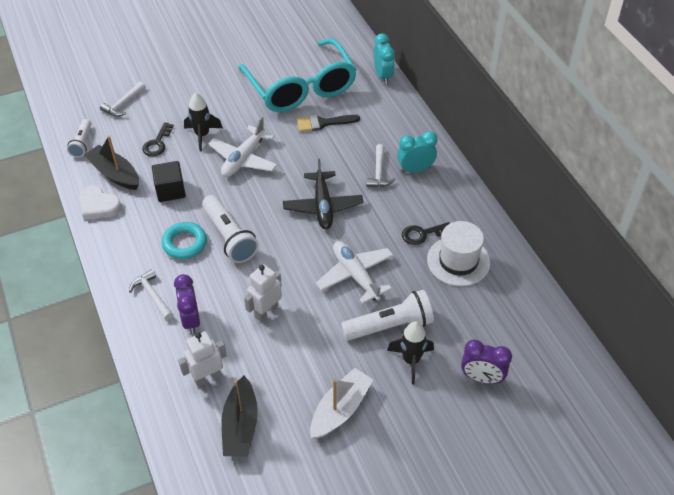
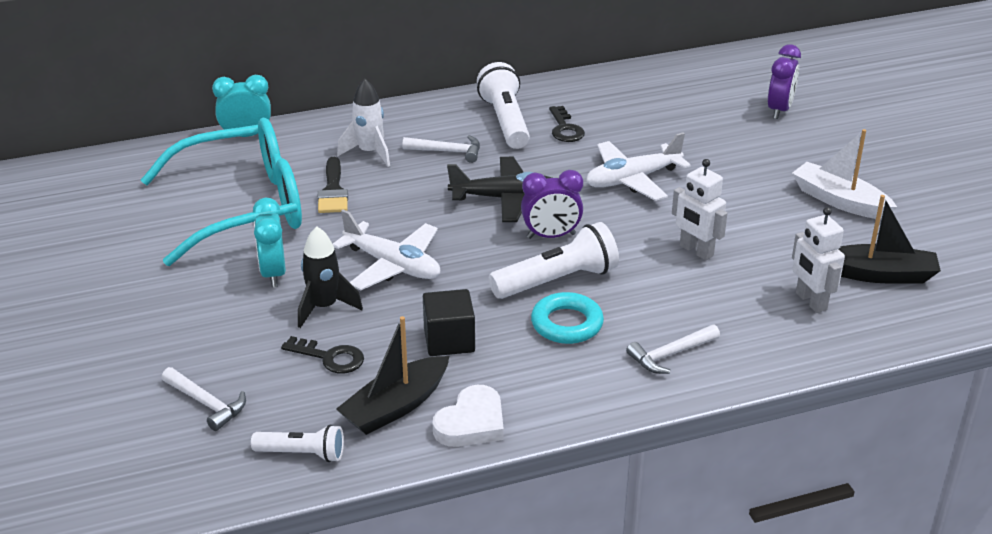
camera: 85 degrees left, 15 degrees down
purple clock [174,274,200,334] -> purple clock moved to [521,170,583,239]
white flashlight [341,290,434,341] -> white flashlight moved to [477,62,530,149]
black rocket [387,321,434,384] -> none
turquoise clock [397,131,438,173] -> turquoise clock moved to [253,198,286,287]
white hat [427,221,490,286] -> none
none -> white rocket [337,79,390,167]

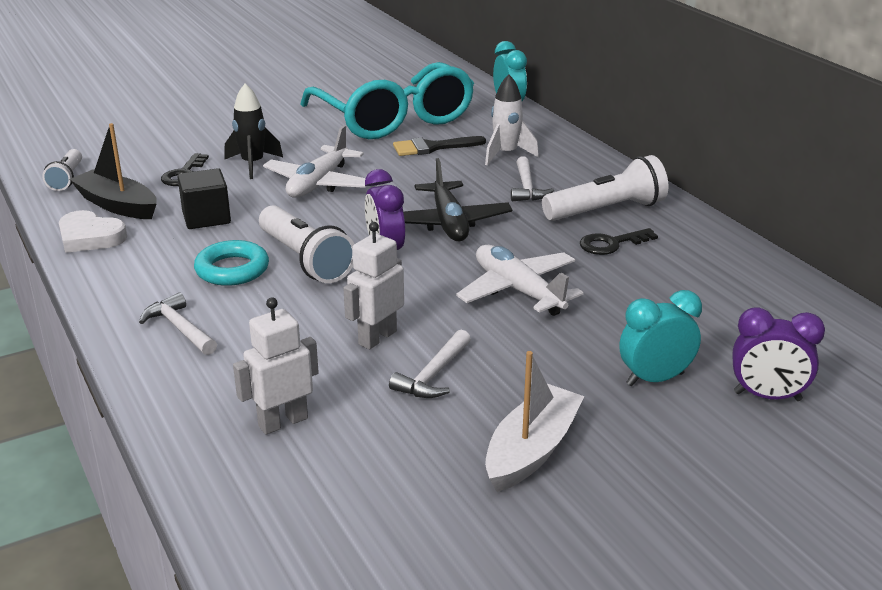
camera: 80 degrees right, 5 degrees down
white hammer [162,367,246,431] -> white hammer moved to [389,330,471,398]
turquoise clock [253,198,286,287] -> turquoise clock moved to [619,290,702,386]
black boat [839,195,941,284] -> none

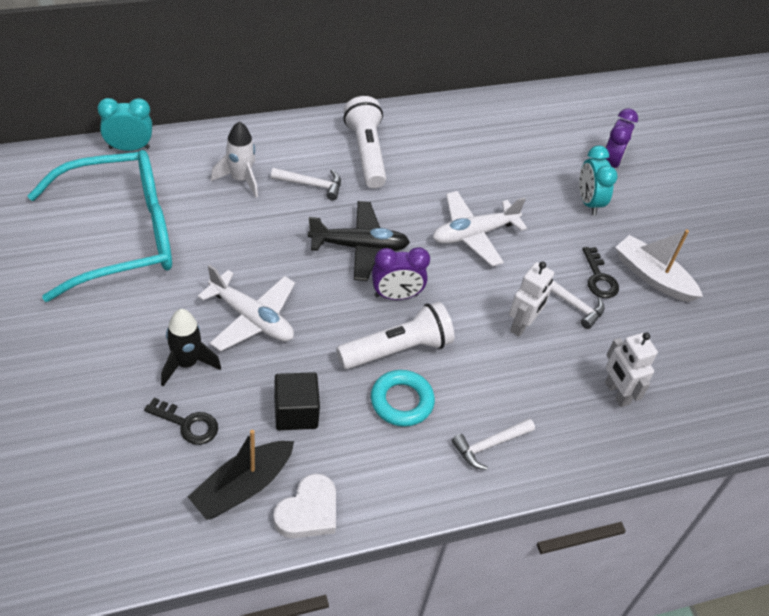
camera: 85 degrees left, 20 degrees up
white flashlight [42,149,82,191] -> none
white robot [343,222,404,349] -> white robot turned 105 degrees counterclockwise [509,261,554,337]
black brush [393,136,486,156] -> none
black key [580,228,658,255] -> black key moved to [582,247,619,298]

